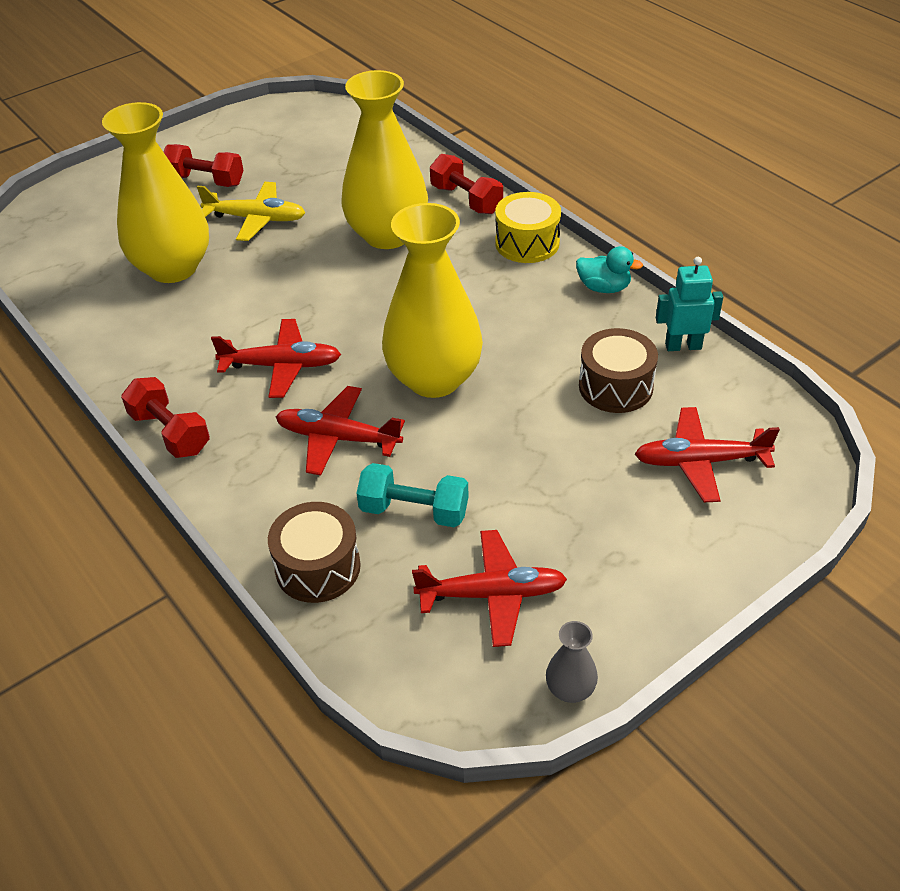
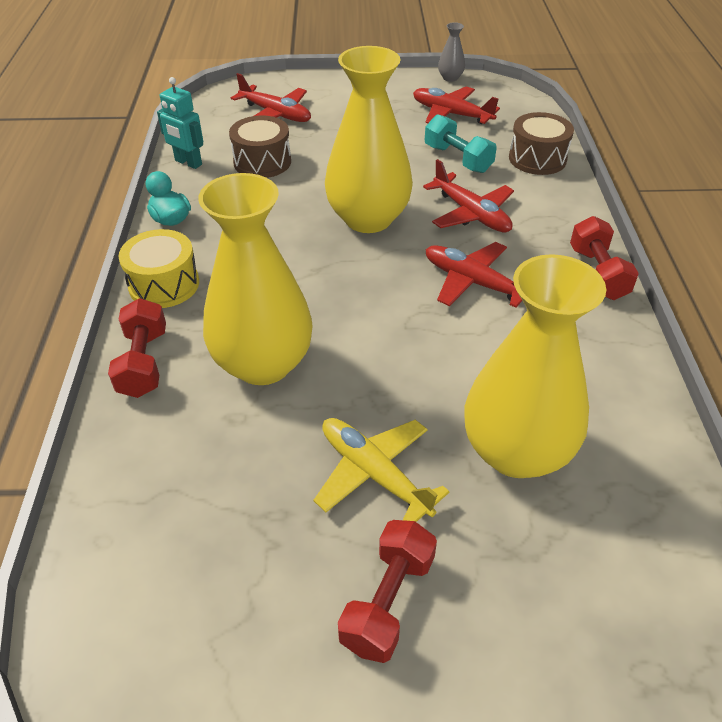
camera: 145 degrees left, 0 degrees up
red dumbbell [164,144,244,187] -> red dumbbell turned 60 degrees clockwise [338,520,437,663]

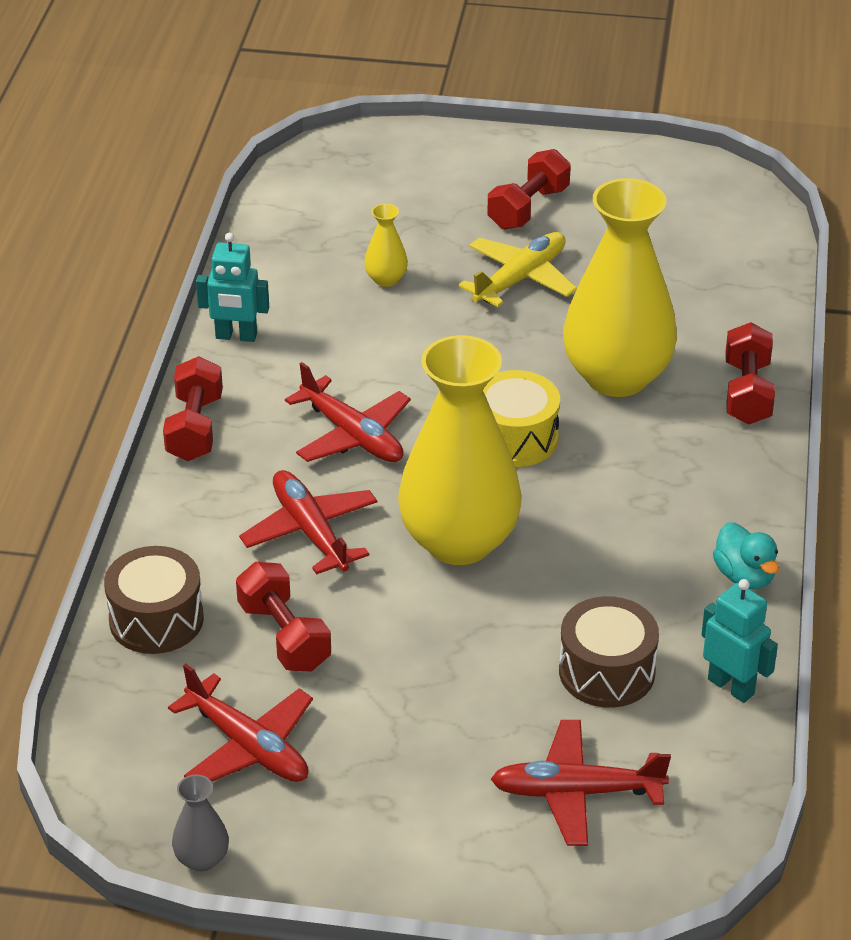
camera: 170 degrees left, 5 degrees down
yellow drum [118,229,199,308] -> yellow drum moved to [483,370,560,467]
red plane [231,73,311,122] -> red plane turned 45 degrees counterclockwise [491,720,671,846]
yellow plane [313,418,450,522] -> yellow plane turned 105 degrees counterclockwise [458,232,577,307]
turquoise dumbbell [425,114,497,173] -> red dumbbell [236,562,331,672]
yellow vase [465,254,606,478] -> yellow vase [364,204,408,287], size x0.40
none -> turquoise robot [196,233,269,342]

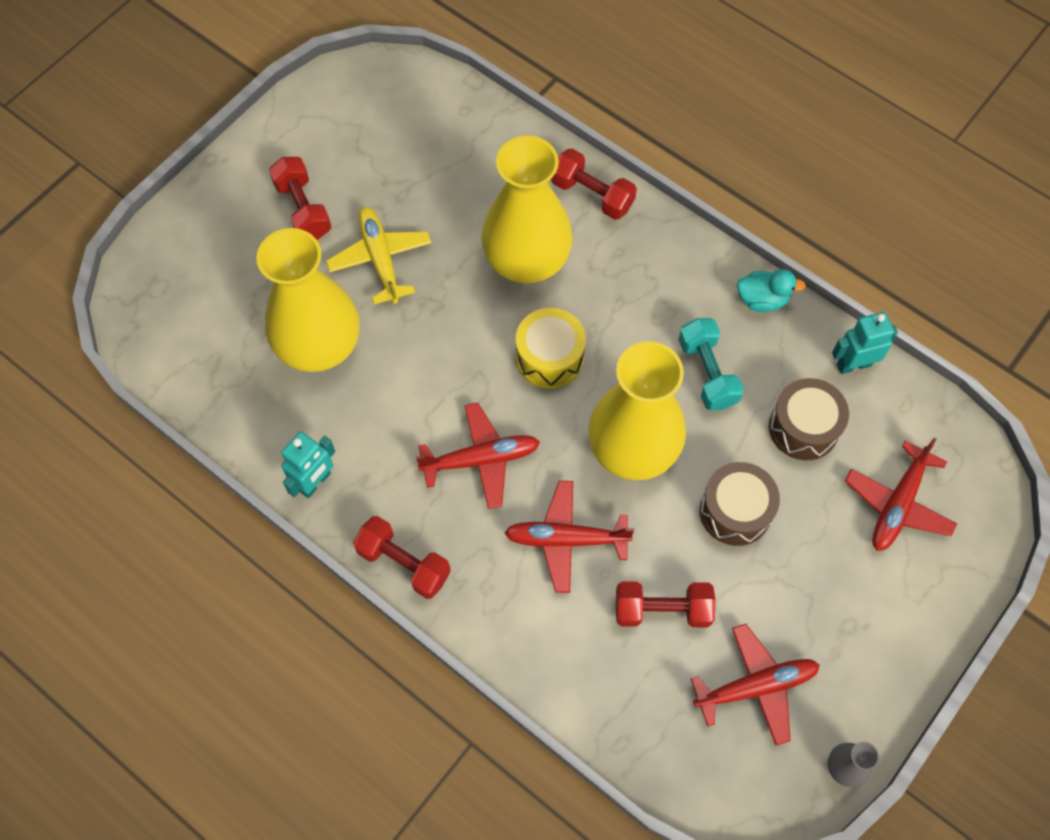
camera: 60 degrees left, 25 degrees up
brown drum [104,546,204,654] -> brown drum moved to [700,462,780,546]
yellow vase [364,204,408,287] -> yellow vase [257,228,360,372], size x2.47
none -> turquoise dumbbell [678,318,744,410]

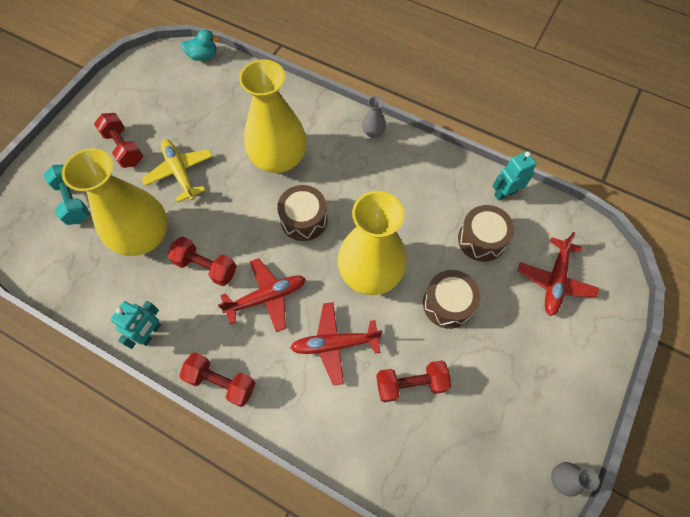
camera: 10 degrees left, 0 degrees up
yellow drum [516,308,586,389] -> brown drum [277,185,327,241]
red dumbbell [551,148,637,220] -> red dumbbell moved to [167,236,237,286]
turquoise dumbbell [678,318,744,410] -> turquoise dumbbell moved to [44,164,89,225]
red plane [691,624,820,746] -> none
turquoise duck [737,269,806,312] -> turquoise duck moved to [181,30,220,61]
none -> grey vase [362,96,386,138]

